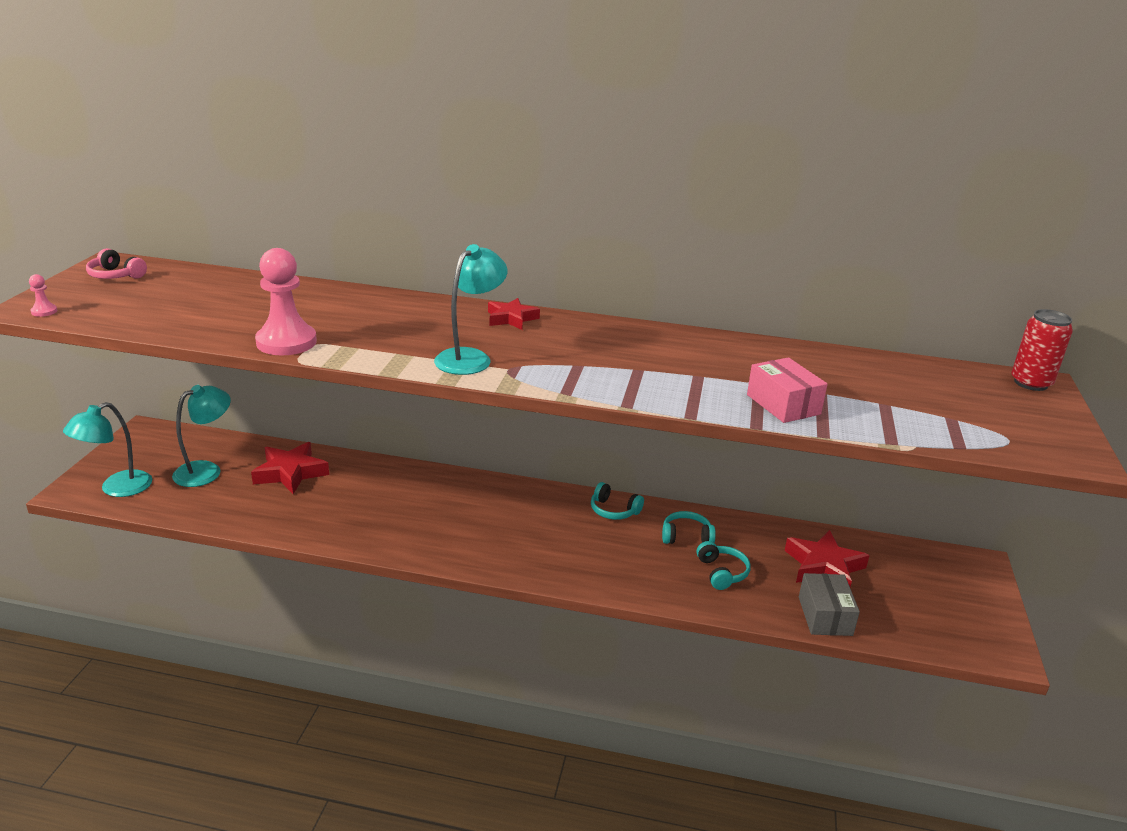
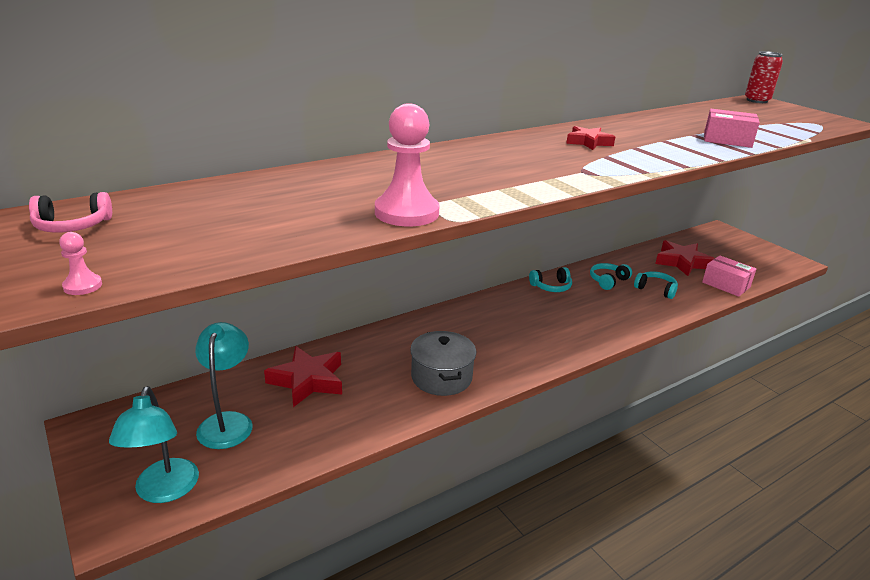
camera: 45 degrees left, 0 degrees up
turquoise lamp [434,244,508,375] -> none
red star [488,298,540,330] -> red star moved to [566,126,615,150]
grey box [799,573,860,636] -> pink box [702,255,756,297]
none -> grey pot [410,331,476,396]

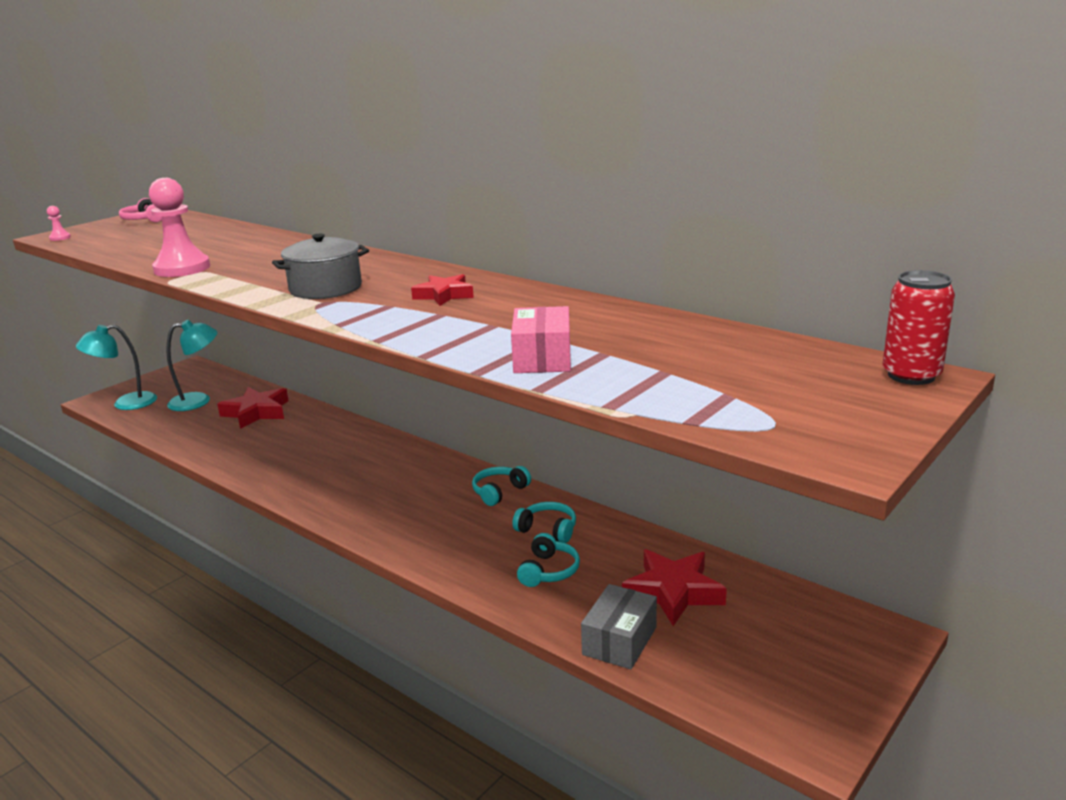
camera: 75 degrees right, 5 degrees down
grey pot [410,331,476,396] -> grey pot moved to [272,234,369,299]
turquoise headphones [529,267,572,292] -> turquoise headphones turned 75 degrees clockwise [472,466,531,506]
pink box [702,255,756,297] -> grey box [581,584,657,669]

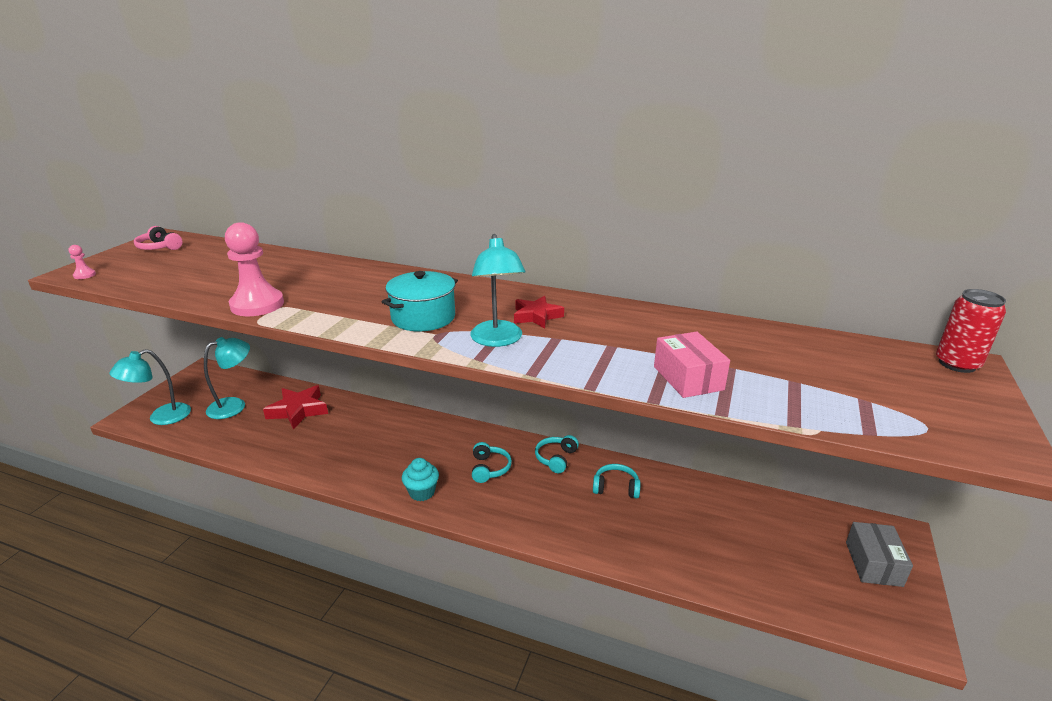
camera: 20 degrees left, 5 degrees up
grey pot [272,234,369,299] -> turquoise pot [382,271,458,331]
turquoise headphones [517,533,580,587] -> turquoise headphones moved to [472,442,512,483]
grey box [581,584,657,669] -> grey box moved to [846,522,913,587]
red star [622,549,727,626] -> none
none -> turquoise cupcake [402,458,439,501]
none -> turquoise lamp [470,234,525,347]

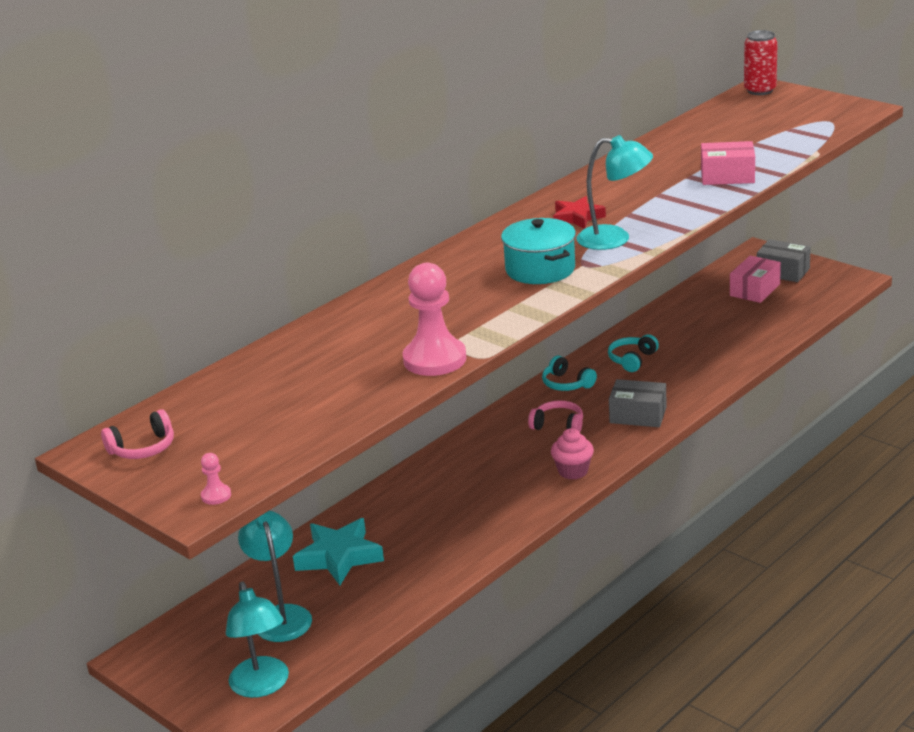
camera: 65 degrees left, 0 degrees up
red star [263,385,328,430] -> turquoise star [293,518,384,585]
turquoise cupcake [402,458,439,501] -> pink cupcake [551,428,594,480]
turquoise headphones [472,442,512,483] -> pink headphones [528,400,583,432]
none -> grey box [609,379,667,427]
none -> pink box [730,256,781,303]

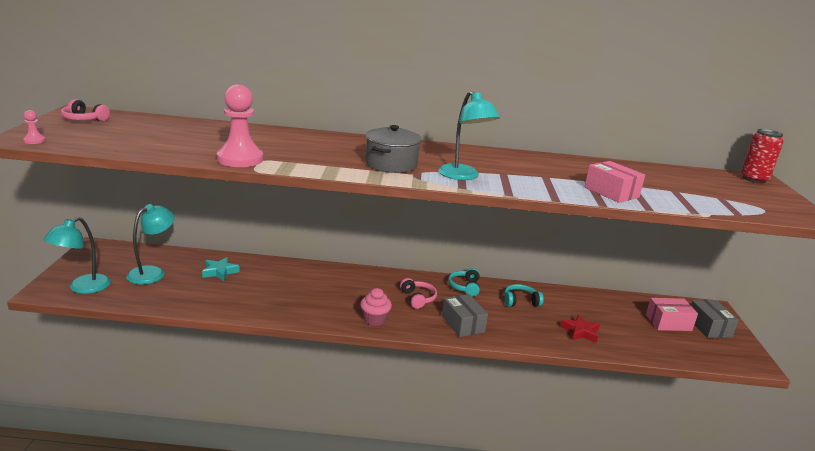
camera: 45 degrees right, 5 degrees down
turquoise star [293,518,384,585] -> turquoise star [202,257,240,281], size x0.65
turquoise pot [501,218,576,284] -> grey pot [366,125,422,173]
red star [553,196,606,229] -> red star moved to [560,314,600,343]

